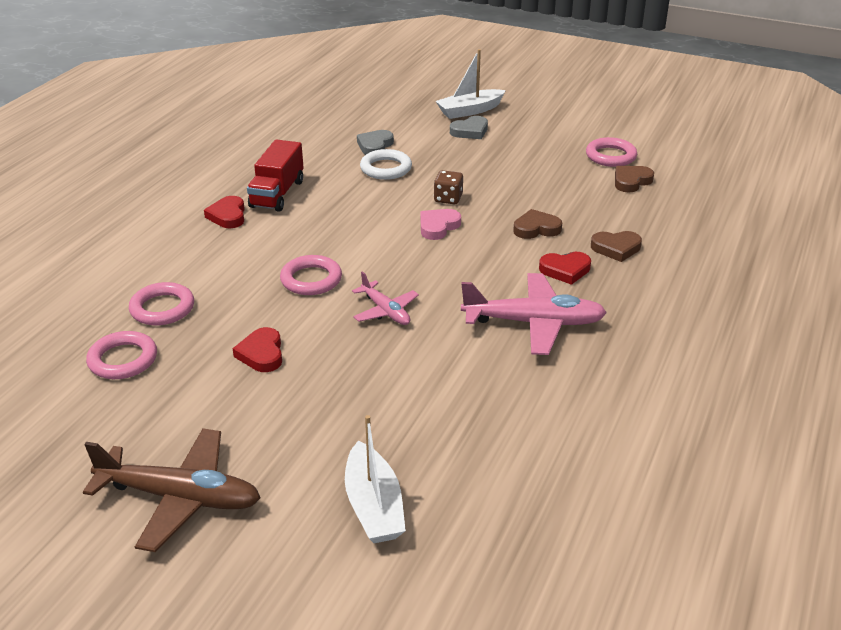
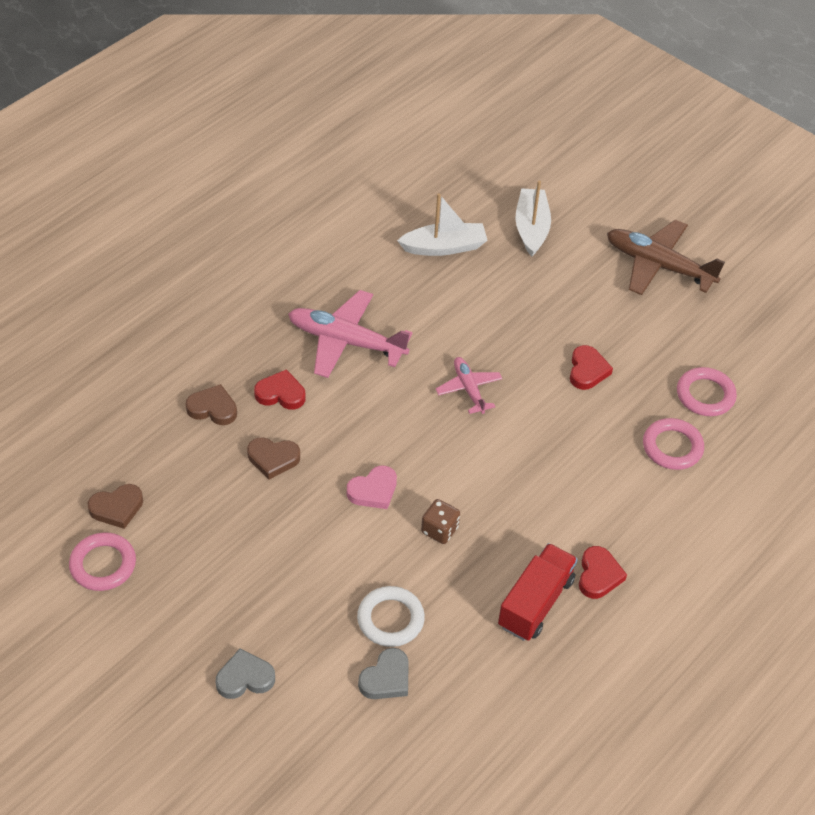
camera: 165 degrees left, 15 degrees up
pink ring [280,255,342,295] -> none
brown dice [434,170,463,204] -> brown dice moved to [421,499,460,544]
white boat [435,49,506,119] -> white boat moved to [397,193,488,256]

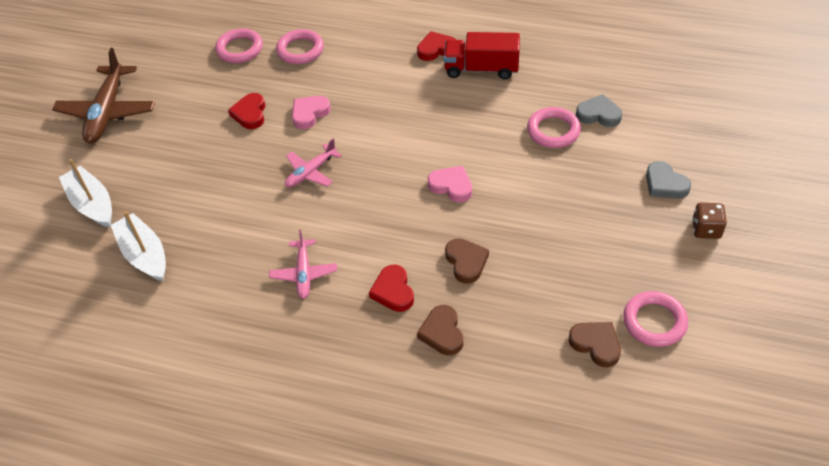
camera: 110 degrees left, 0 degrees up
pink plane [288,290,412,378] -> pink plane [269,230,337,299], size x0.57
white ring [357,586,425,647] -> pink ring [527,107,581,148]
brown dice [421,499,460,544] -> brown dice moved to [692,203,727,239]
white boat [515,180,551,256] -> white boat turned 75 degrees clockwise [59,159,112,227]
red heart [570,345,613,390] -> red heart turned 75 degrees counterclockwise [228,93,266,129]
none -> pink heart [292,96,331,129]

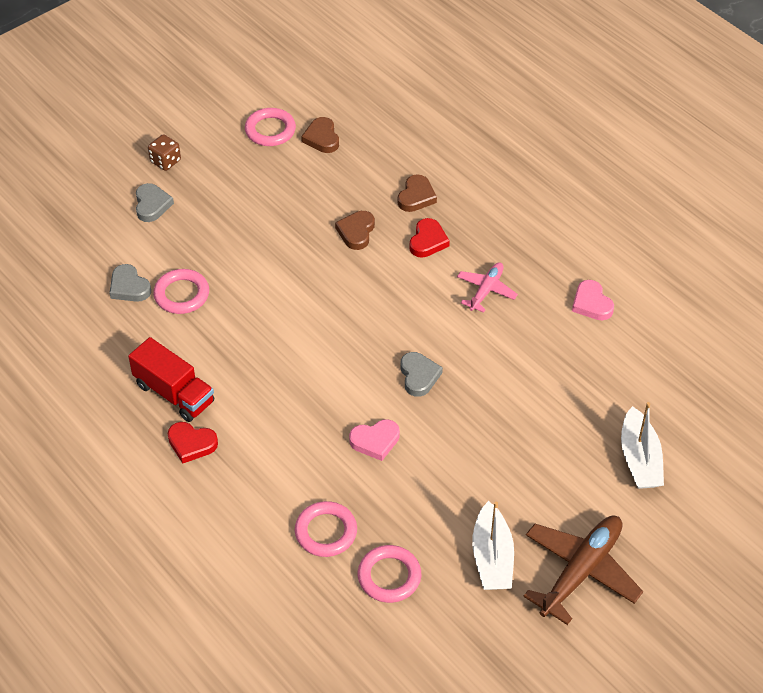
camera: 150 degrees left, 0 degrees up
white boat [111,211,166,281] -> white boat moved to [472,501,514,590]
red heart [228,93,266,129] -> none
pink plane [285,139,342,187] -> grey heart [400,352,443,397]
pink heart [428,166,472,202] -> pink heart moved to [572,280,614,320]

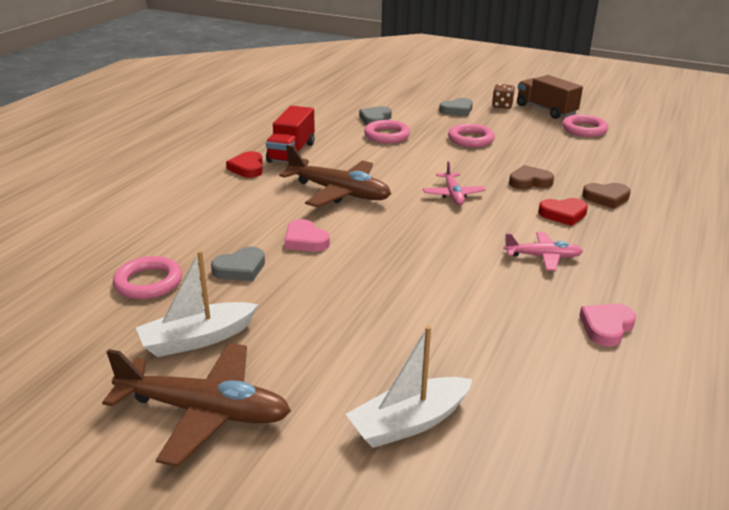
camera: 65 degrees right, 20 degrees down
pink ring [295,501,357,557] -> pink ring moved to [448,123,495,147]
brown heart [301,117,339,153] -> none
grey heart [400,352,443,397] -> grey heart moved to [211,247,265,281]
none -> brown plane [279,145,391,207]
none -> pink plane [423,161,486,205]
none -> brown truck [517,75,583,119]

